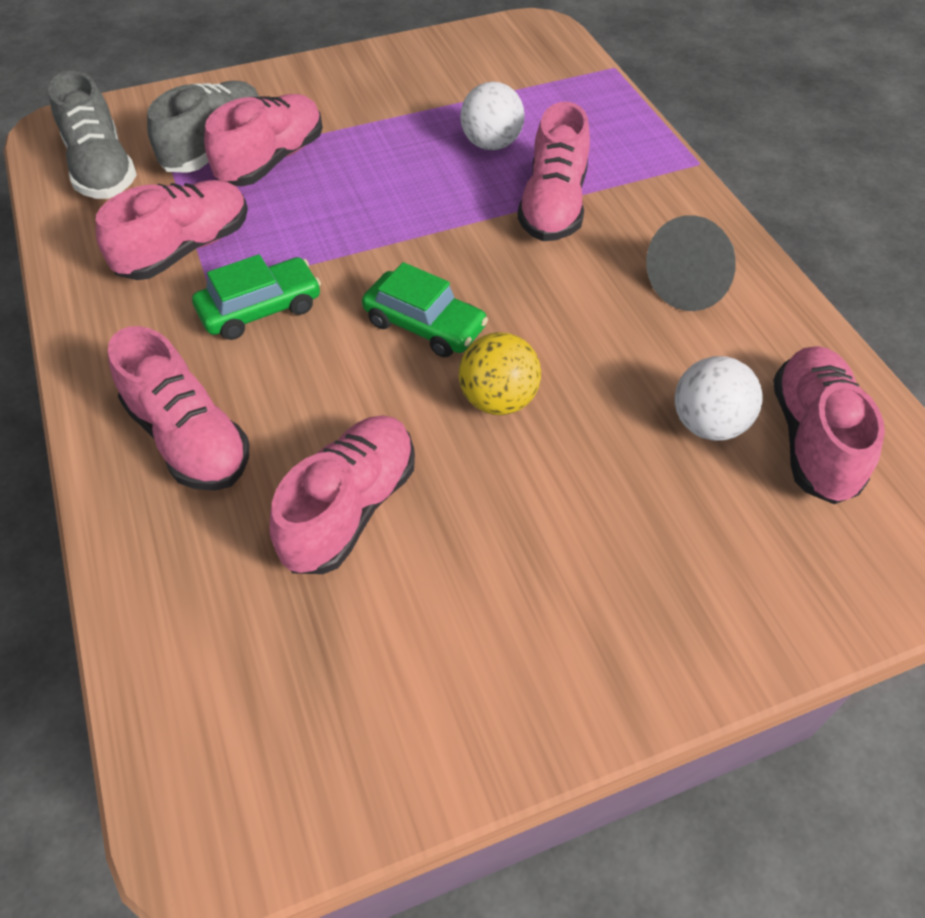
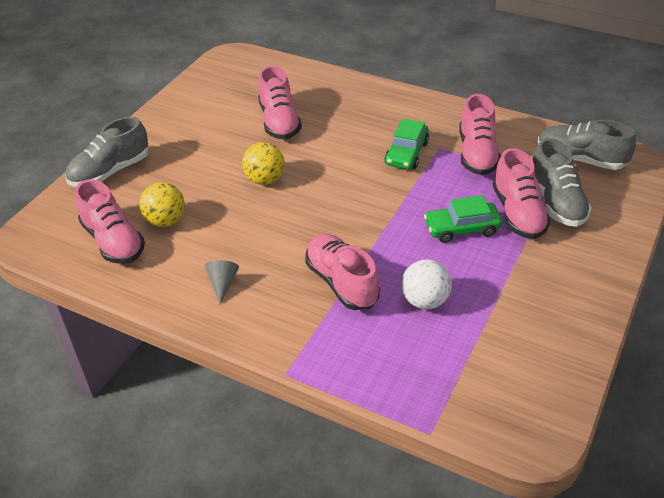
camera: 140 degrees right, 10 degrees down
pink shoe [108,326,250,491] -> none
green car [362,262,488,357] -> green car moved to [424,195,502,243]
grey cone [646,215,736,311] -> grey cone [205,260,239,304], size x0.57
white ball [675,356,762,441] -> yellow ball [139,182,185,227]
none -> grey shoe [65,117,149,187]

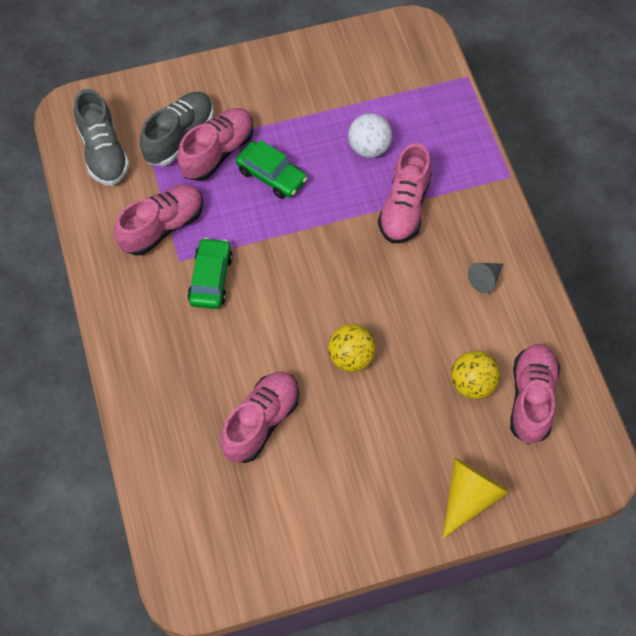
camera: 135 degrees left, 20 degrees up
grey shoe [65,117,149,187] -> yellow cone [443,458,509,539]
green car [384,118,429,169] -> green car turned 60 degrees counterclockwise [188,238,233,309]

